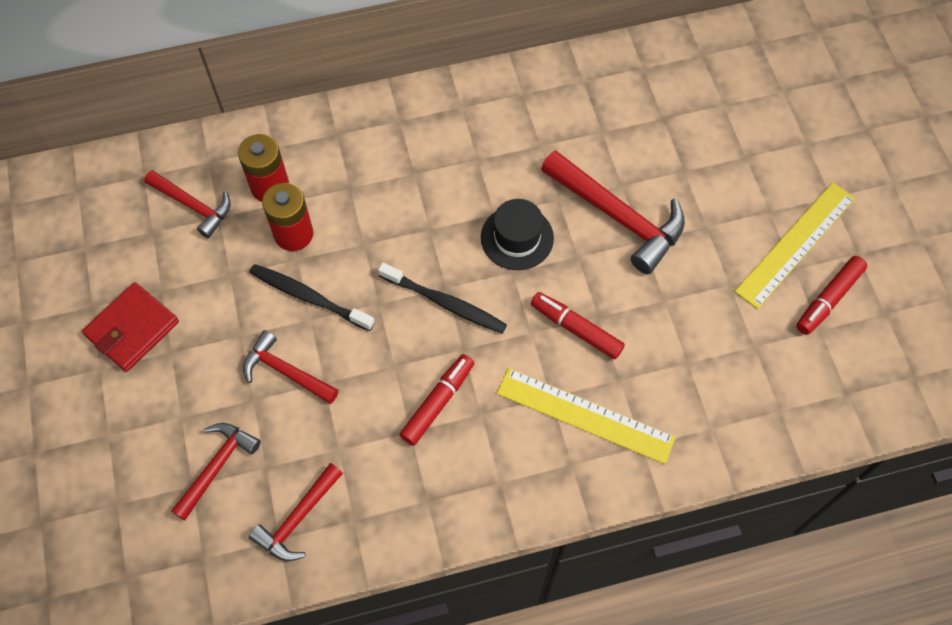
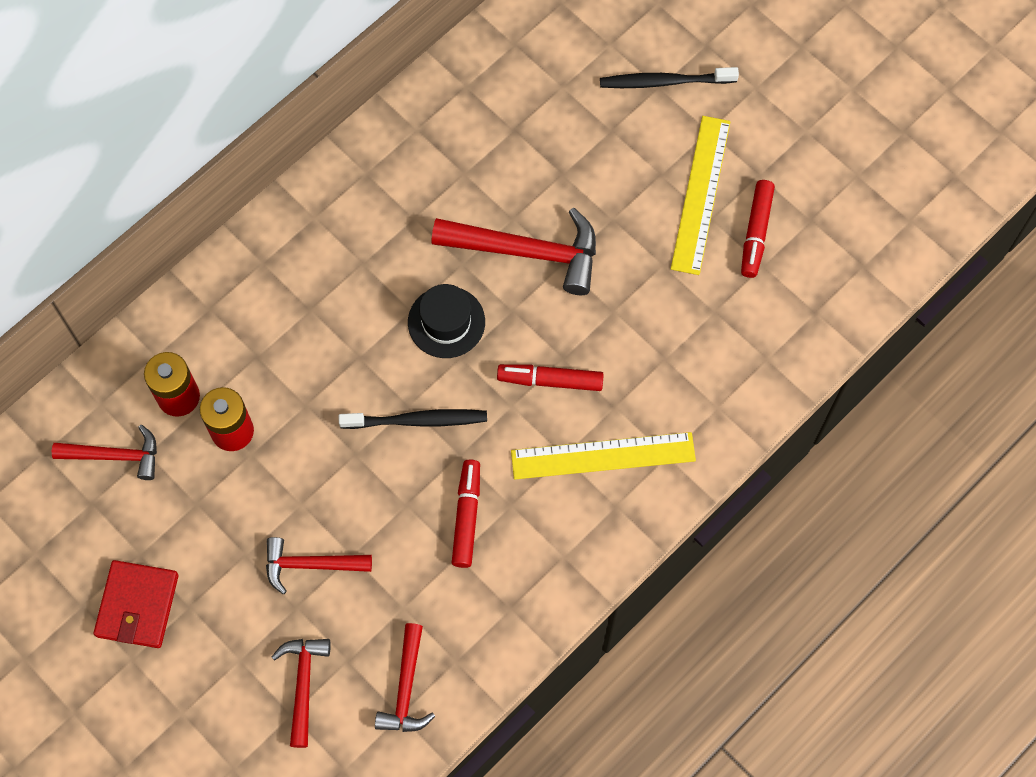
camera: 30 degrees left, 5 degrees up
black toothbrush [250,264,375,331] -> black toothbrush moved to [600,67,739,88]

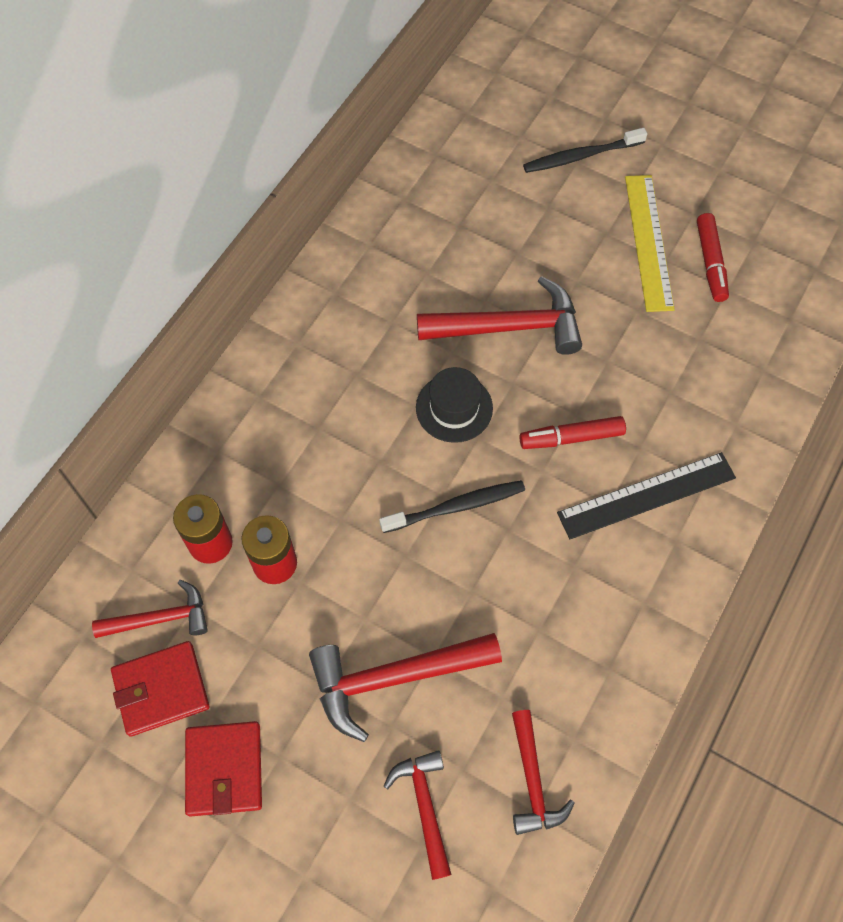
camera: 15 degrees left, 5 degrees down
red hammer [266,537,372,594] -> red hammer [309,633,502,742], size x1.65
red marker [452,460,480,568] -> none
yellow ruler [511,432,696,479] -> black ruler [557,452,736,539]
none -> red wallet [111,641,210,737]

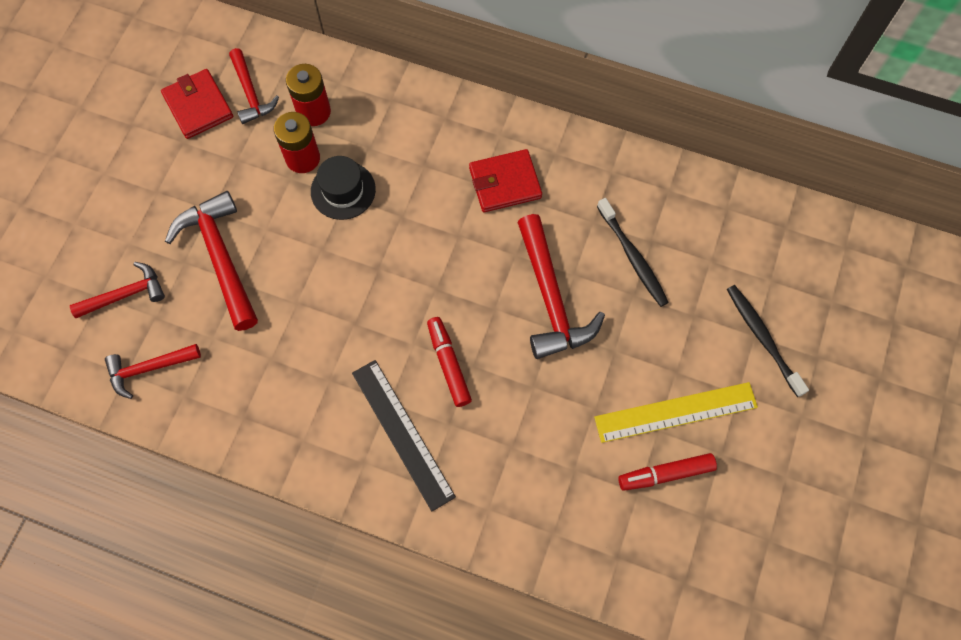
camera: 80 degrees right, 5 degrees up
red wallet [185,721,262,817] -> red wallet moved to [469,149,542,212]
black toothbrush [379,480,525,533] -> black toothbrush moved to [597,198,669,307]
black hat [416,367,493,443] -> black hat moved to [311,156,376,220]

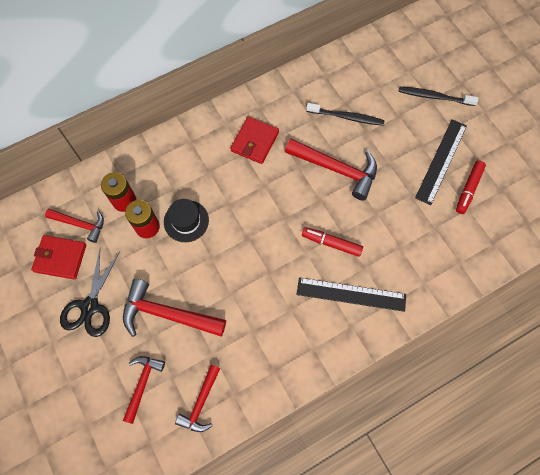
camera: 50 degrees left, 0 degrees up
yellow ruler [594,382,758,443] -> black ruler [415,119,467,205]
none -> black scissors [60,249,120,337]

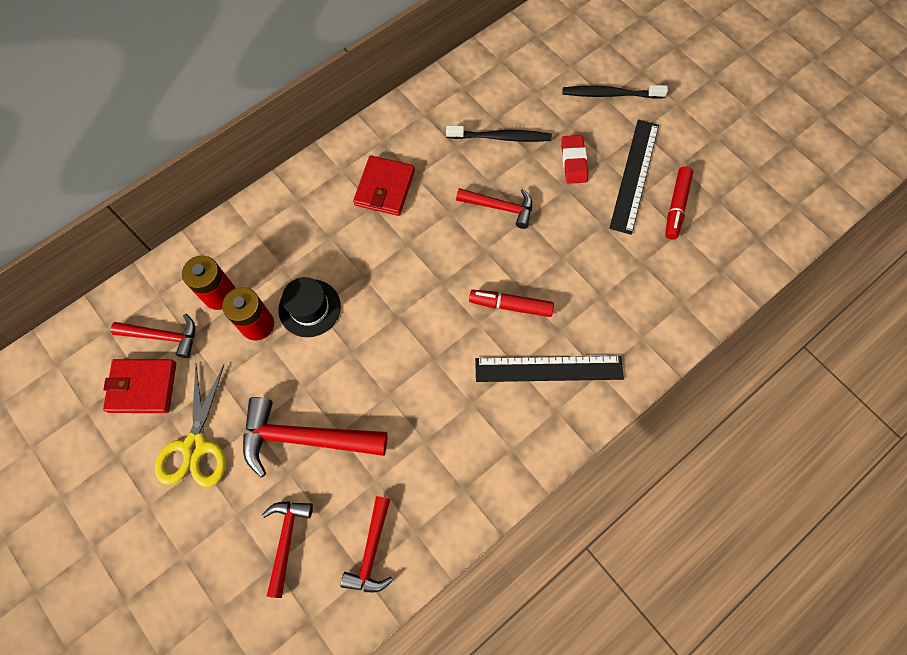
camera: 10 degrees left, 0 degrees up
black scissors [60,249,120,337] -> yellow scissors [155,365,226,487]
red hammer [285,139,377,200] -> red hammer [456,188,532,229], size x0.61
none -> red eraser [561,135,588,184]

